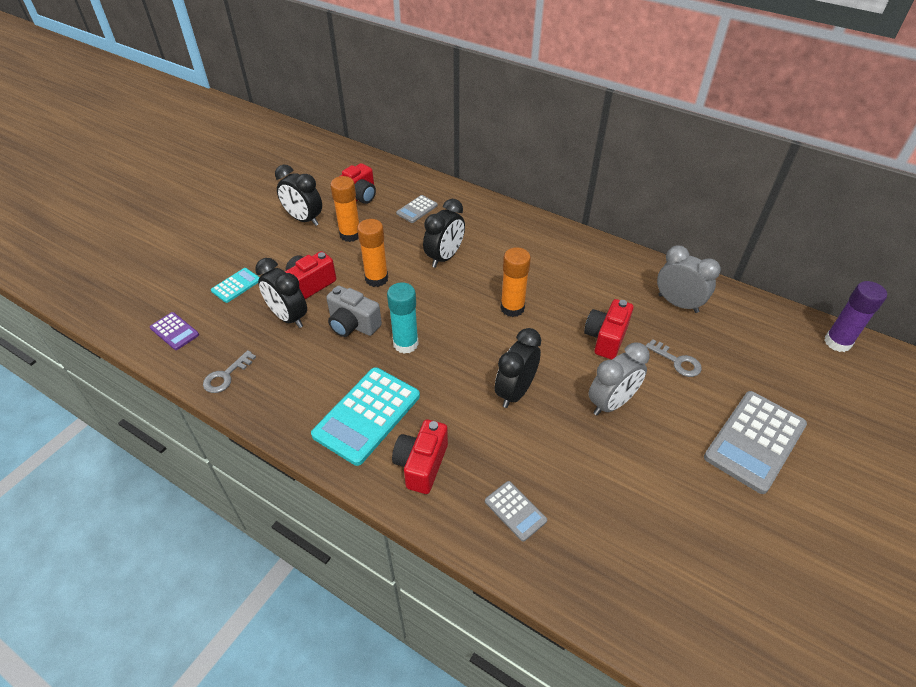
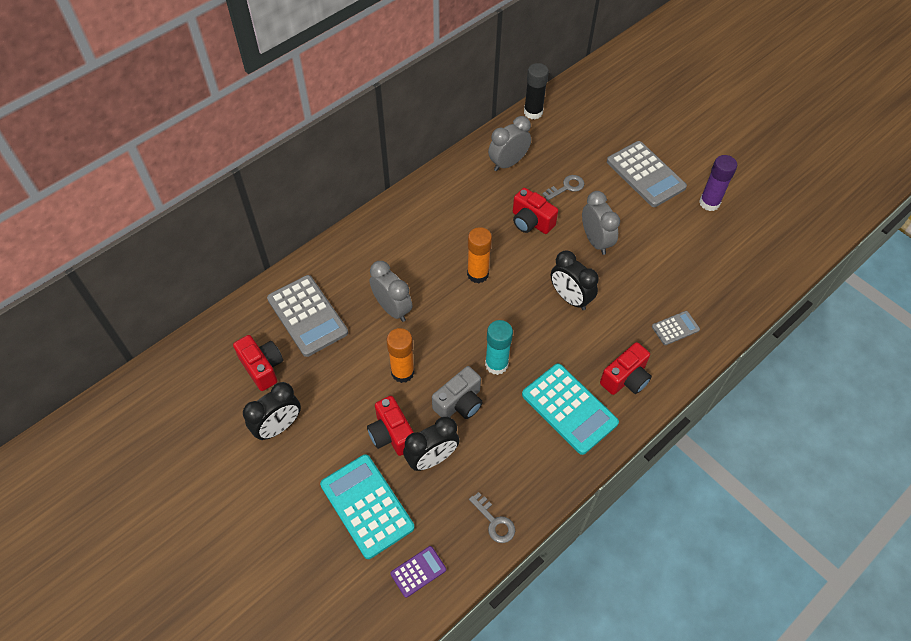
camera: 75 degrees left, 10 degrees up
turquoise calculator [211,268,260,303] -> turquoise calculator [320,454,414,559], size x1.98
orange glue stick [330,176,359,242] -> none
red camera [392,420,448,494] -> red camera turned 75 degrees counterclockwise [600,342,652,395]
grey calculator [396,195,438,223] -> grey calculator [267,275,348,357], size x1.98
black clock [423,199,465,268] -> grey clock [370,261,412,322]
purple glue stick [824,281,887,352] -> purple glue stick moved to [699,155,737,211]
none -> black glue stick [524,63,549,119]

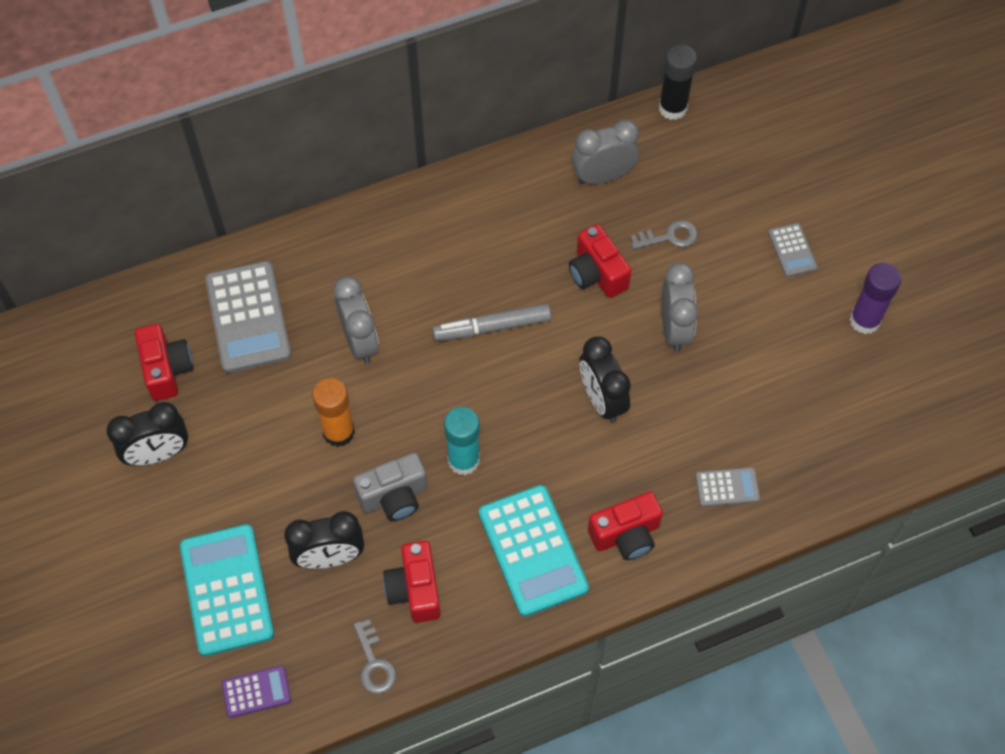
camera: 20 degrees right, 5 degrees up
red camera [367,396,414,456] -> red camera moved to [383,541,441,623]
orange glue stick [467,227,492,283] -> grey marker [432,304,551,341]
grey calculator [607,141,687,207] -> grey calculator [768,223,818,277], size x0.50

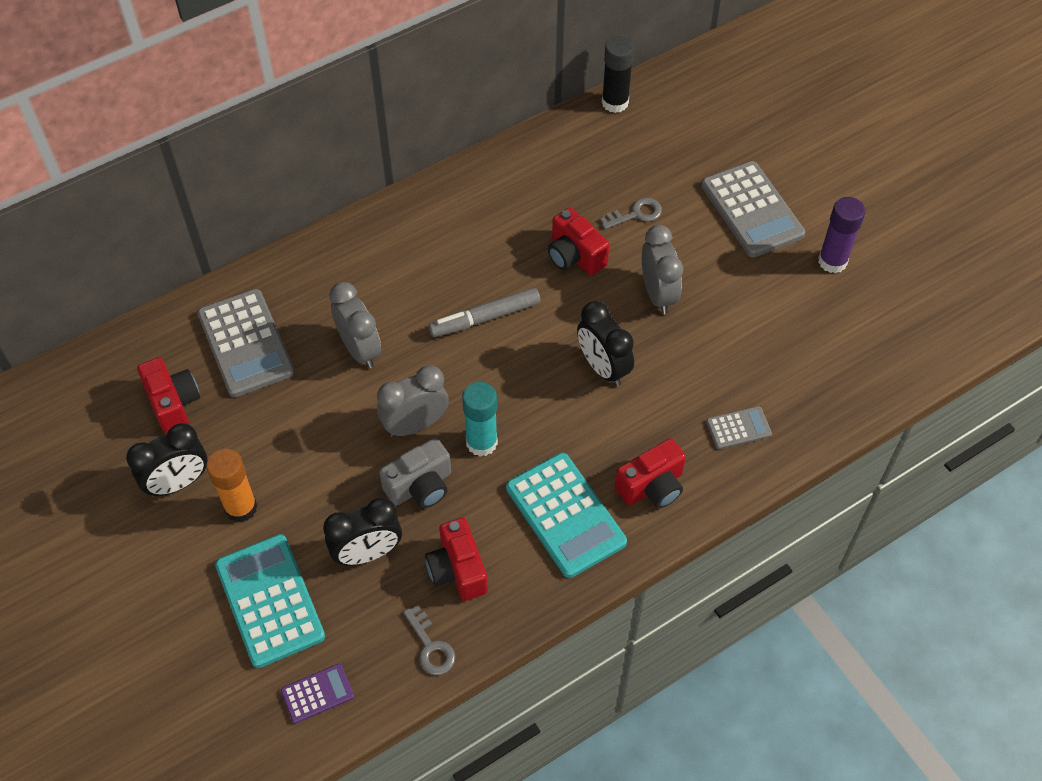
camera: 10 degrees left, 5 degrees down
orange glue stick [312,378,355,447] -> orange glue stick moved to [206,448,258,522]
grey clock [572,119,639,184] -> grey clock moved to [377,365,449,437]
grey calculator [768,223,818,277] -> grey calculator [701,161,805,257], size x1.98

